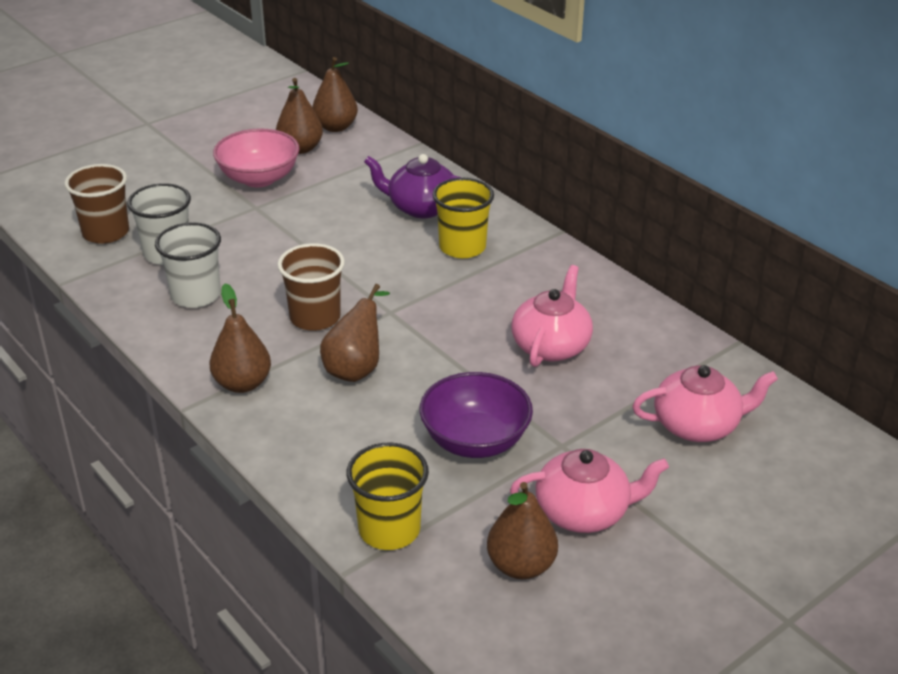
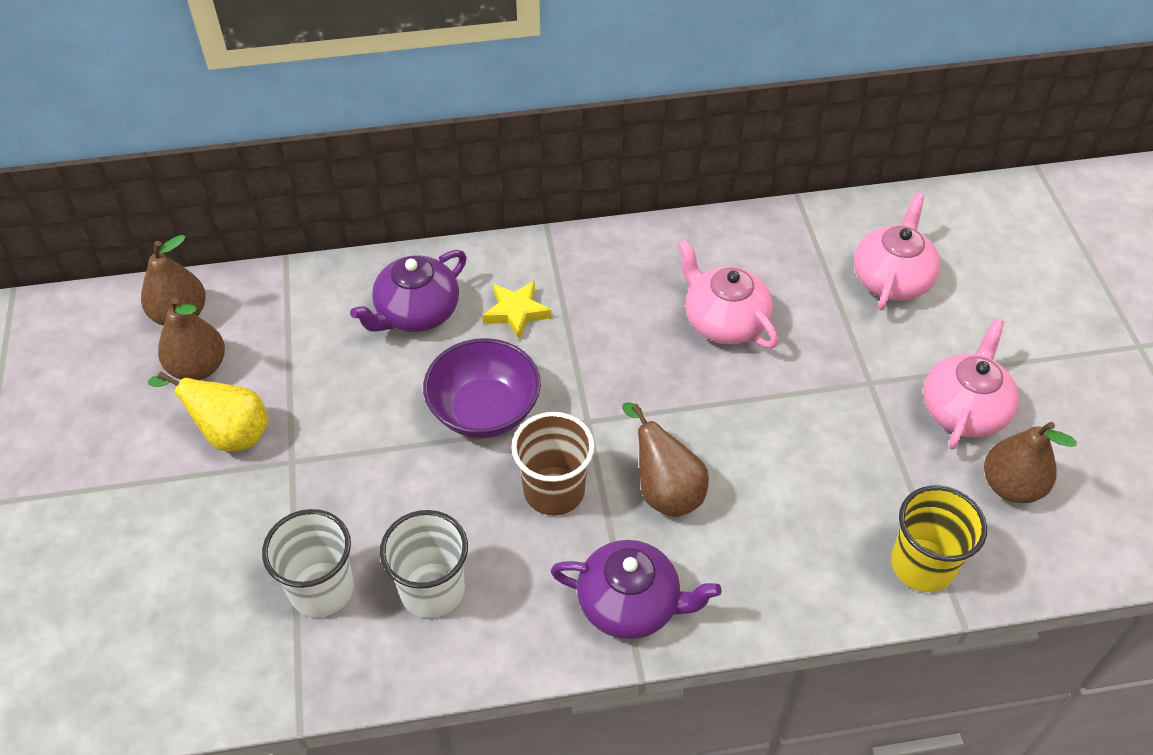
camera: 60 degrees left, 15 degrees up
brown cup [64,164,129,244] -> none
brown pear [210,283,271,393] -> purple teapot [550,540,722,639]
pink bowl [213,128,299,187] -> yellow pear [148,372,268,451]
purple bowl [419,372,533,458] -> purple bowl moved to [423,338,541,438]
yellow cup [432,178,494,258] -> yellow star [482,281,551,340]

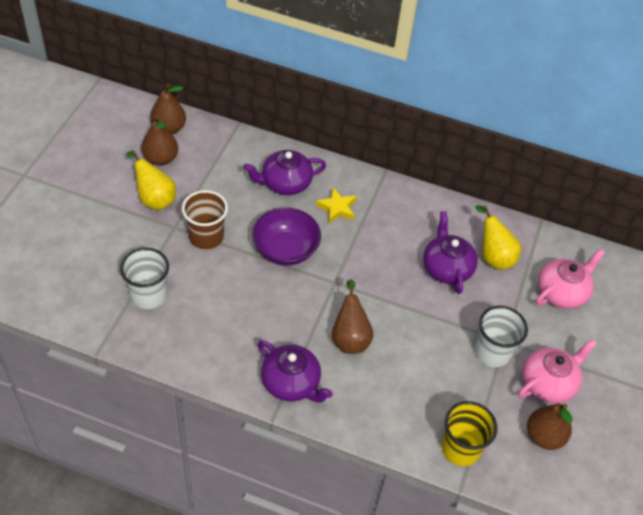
camera: 25 degrees right, 0 degrees up
white cup [380,510,468,618] -> white cup moved to [475,306,528,367]
brown cup [511,412,595,516] -> brown cup moved to [182,190,228,249]
pink teapot [678,240,778,348] -> purple teapot [423,211,478,294]
none -> yellow pear [475,205,521,270]

